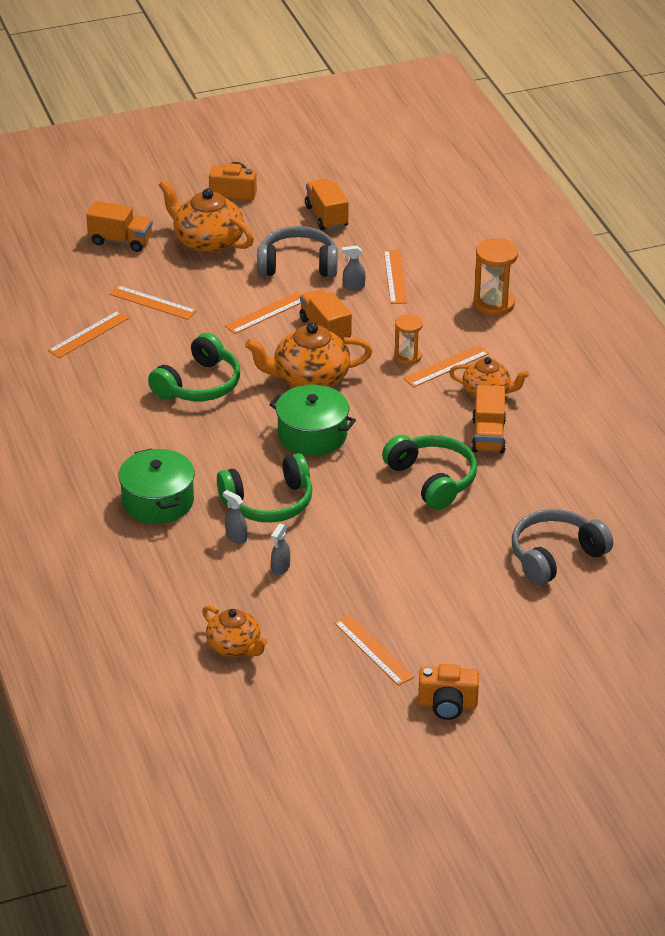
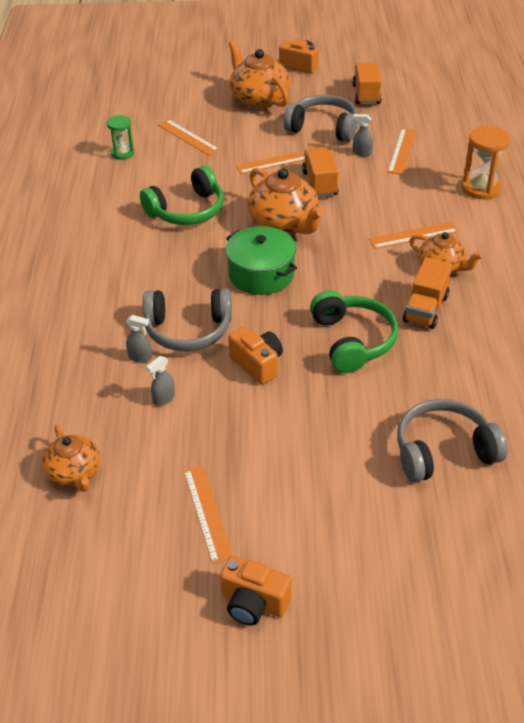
camera: 20 degrees right, 5 degrees up
orange ruler [48,311,129,358] -> green hourglass [107,115,134,160]
orange truck [86,201,153,252] -> none
green pot [119,448,195,524] -> none
green headphones [217,453,312,522] -> grey headphones [143,288,232,351]
grey spray bottle [223,490,247,544] -> grey spray bottle turned 135 degrees clockwise [126,315,152,363]
orange teapot [245,323,372,387] -> orange teapot turned 135 degrees counterclockwise [248,168,324,234]
orange hourglass [394,314,423,365] -> none
none -> orange camera [228,326,283,385]

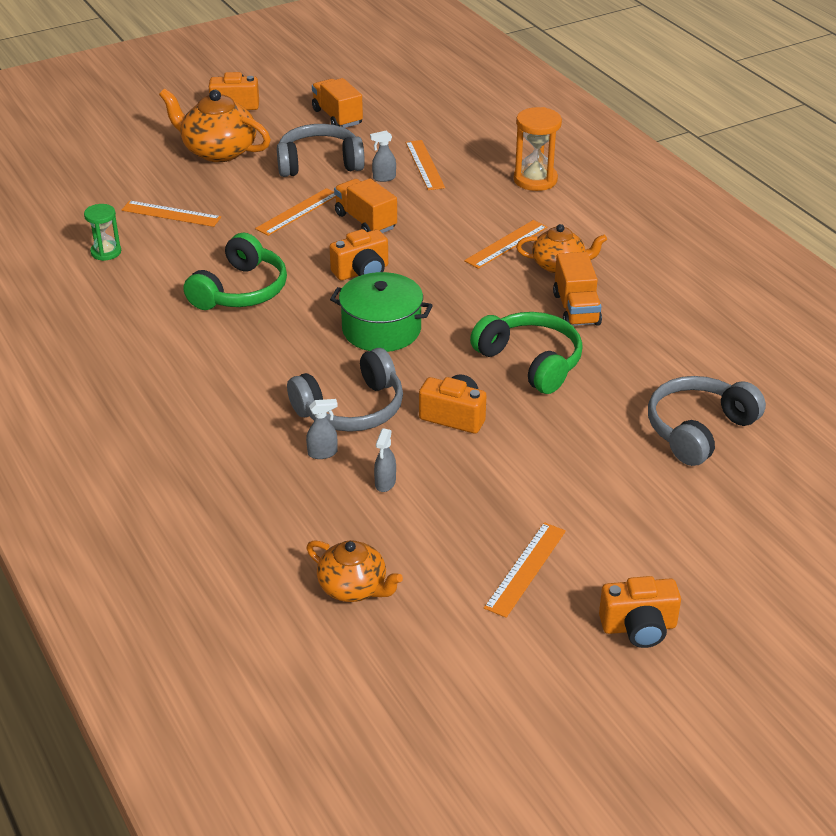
camera: 30 degrees left, 5 degrees down
orange ruler [184,466,233,564] -> orange ruler turned 75 degrees clockwise [484,522,566,618]
orange teapot [248,168,324,234] -> orange camera [330,229,388,280]

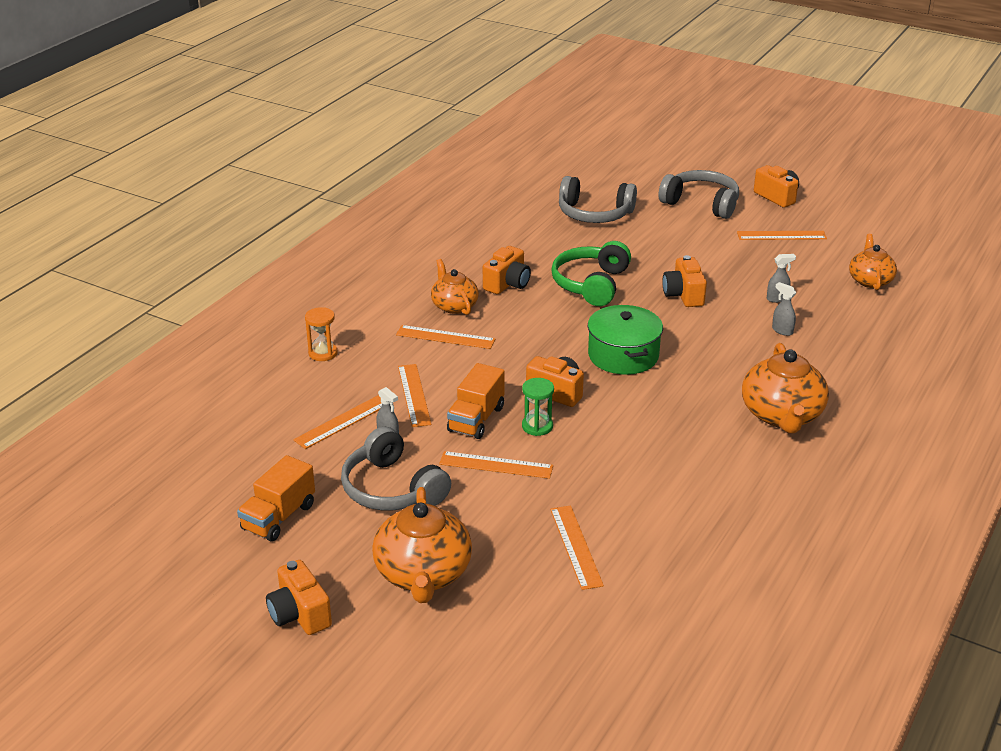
camera: 120 degrees left, 5 degrees down
green hourglass [84,204,121,261] -> green hourglass moved to [522,378,554,436]
green headphones [183,233,287,310] -> none
grey headphones [287,348,403,432] -> grey headphones moved to [659,170,739,219]
orange hourglass [514,107,562,191] -> orange hourglass [305,307,338,361], size x0.64
orange truck [553,252,602,326] -> orange camera [483,246,531,294]
none -> orange ruler [398,364,431,427]
none -> orange teapot [742,343,829,434]

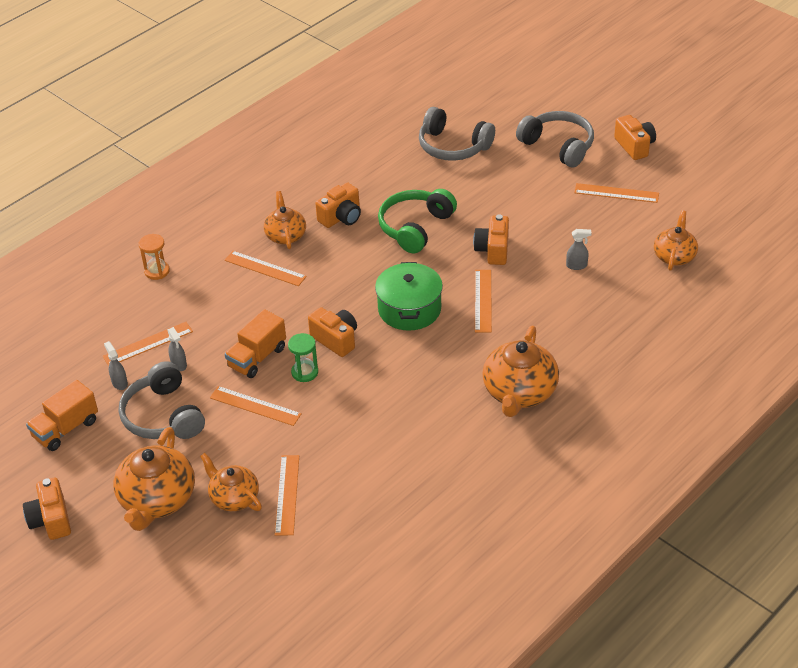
camera: 15 degrees right, 10 degrees up
orange ruler [398,364,431,427] -> orange ruler moved to [475,270,492,332]
grey spray bottle [772,282,796,336] -> grey spray bottle moved to [104,341,128,390]
none -> orange teapot [200,453,262,511]

